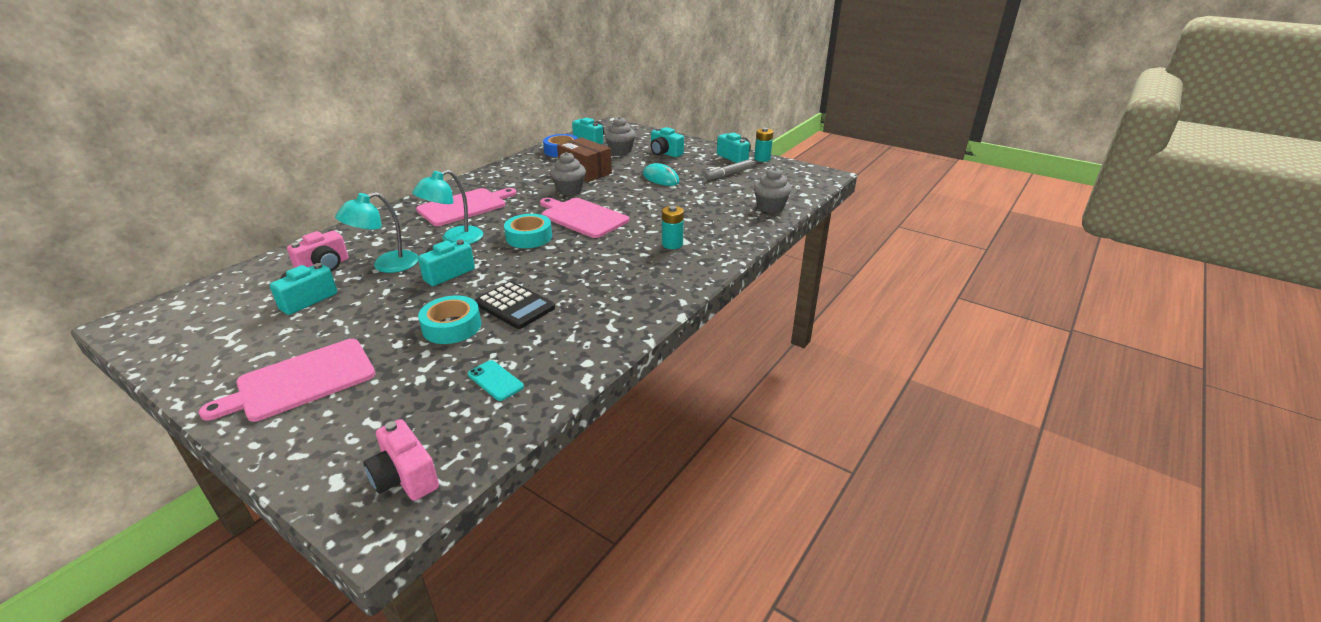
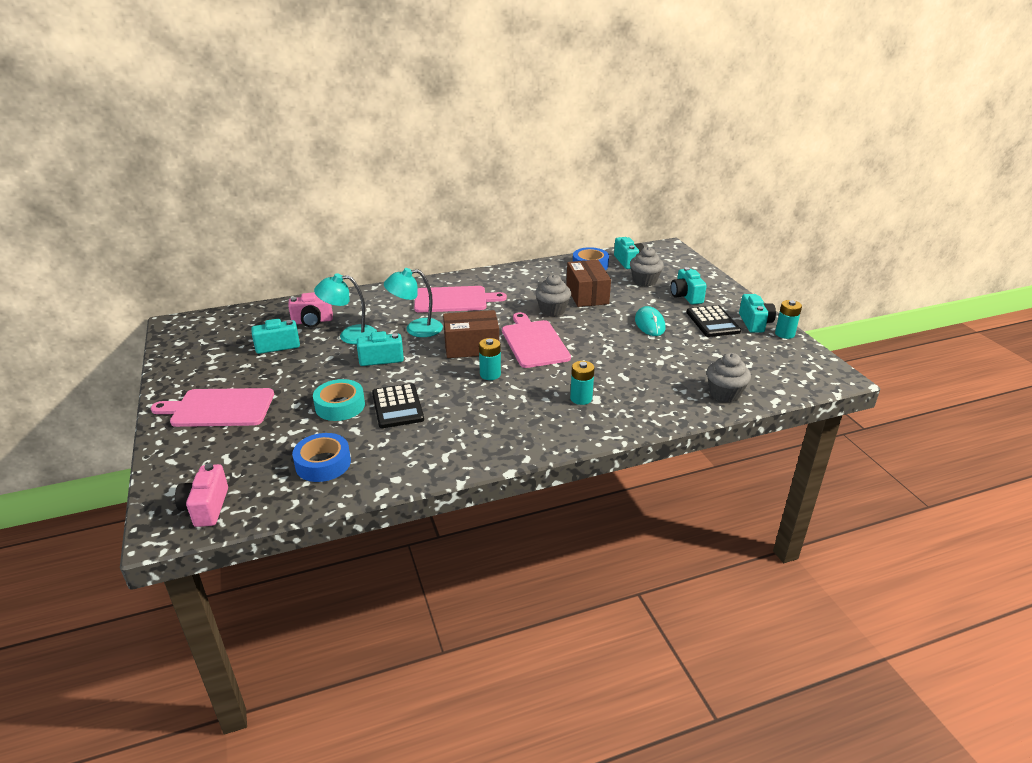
camera: 35 degrees right, 0 degrees up
turquoise phone [468,360,524,401] -> blue tape [292,433,351,482]
turquoise tape [504,214,552,248] -> brown box [443,310,499,358]
grey marker [705,159,753,180] -> none
none -> turquoise battery [479,338,501,380]
none -> black calculator [686,305,741,337]

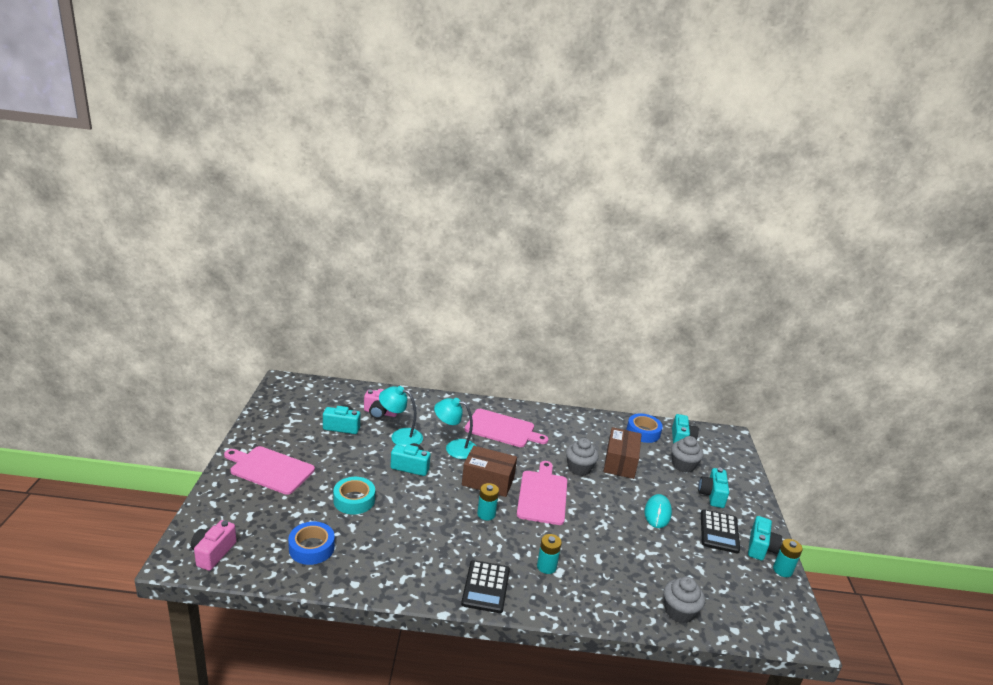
camera: 20 degrees right, 5 degrees down
black calculator [372,383,424,428] -> black calculator moved to [461,560,510,613]

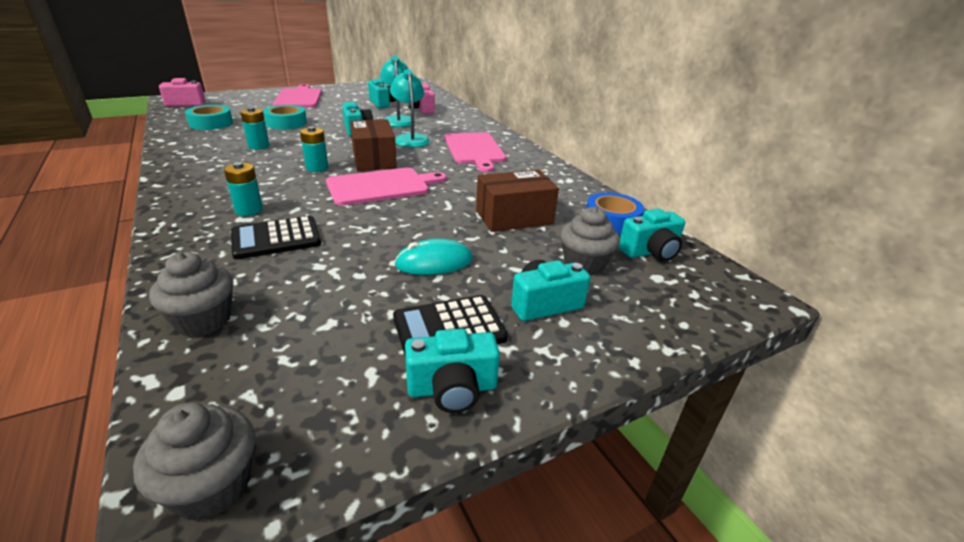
camera: 60 degrees right, 5 degrees up
blue tape [288,522,335,565] -> turquoise tape [185,105,233,130]
black calculator [461,560,510,613] -> black calculator moved to [231,216,321,259]
grey cupcake [566,438,599,476] -> grey cupcake moved to [133,402,255,520]
turquoise battery [773,539,803,577] -> turquoise battery moved to [240,107,270,150]

